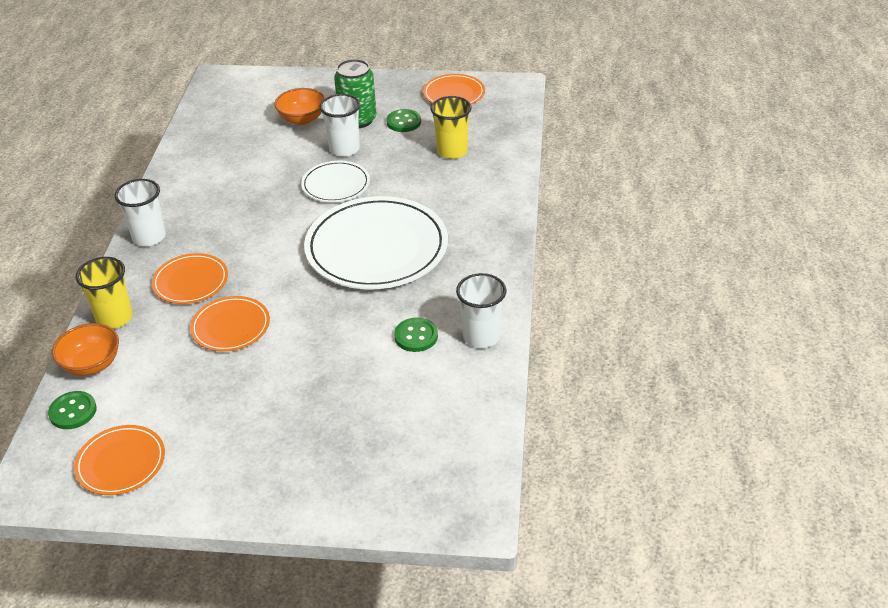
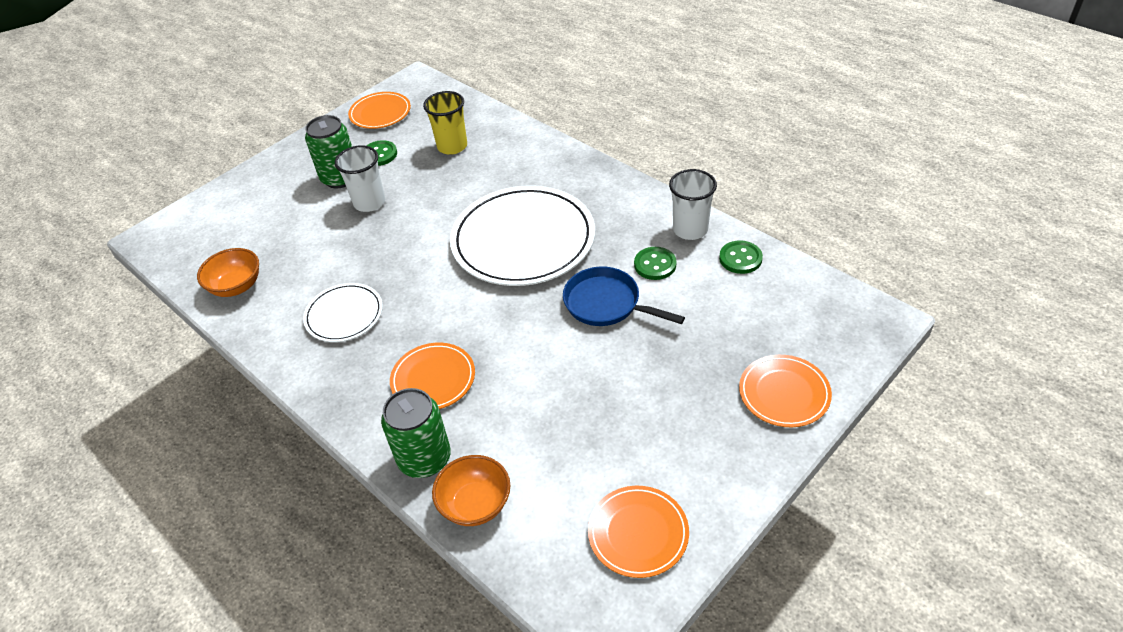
camera: 50 degrees left, 5 degrees up
green button [48,391,97,429] -> green button moved to [719,240,763,274]
yellow cup [76,257,133,329] -> green can [381,388,451,478]
white cup [115,179,166,246] -> none
orange plate [190,296,270,352] -> orange plate moved to [739,355,832,427]
orange bowl [274,88,325,125] -> orange bowl moved to [197,248,259,297]
white plate [301,161,370,202] -> white plate moved to [303,283,383,342]
none -> blue pan [563,267,685,326]

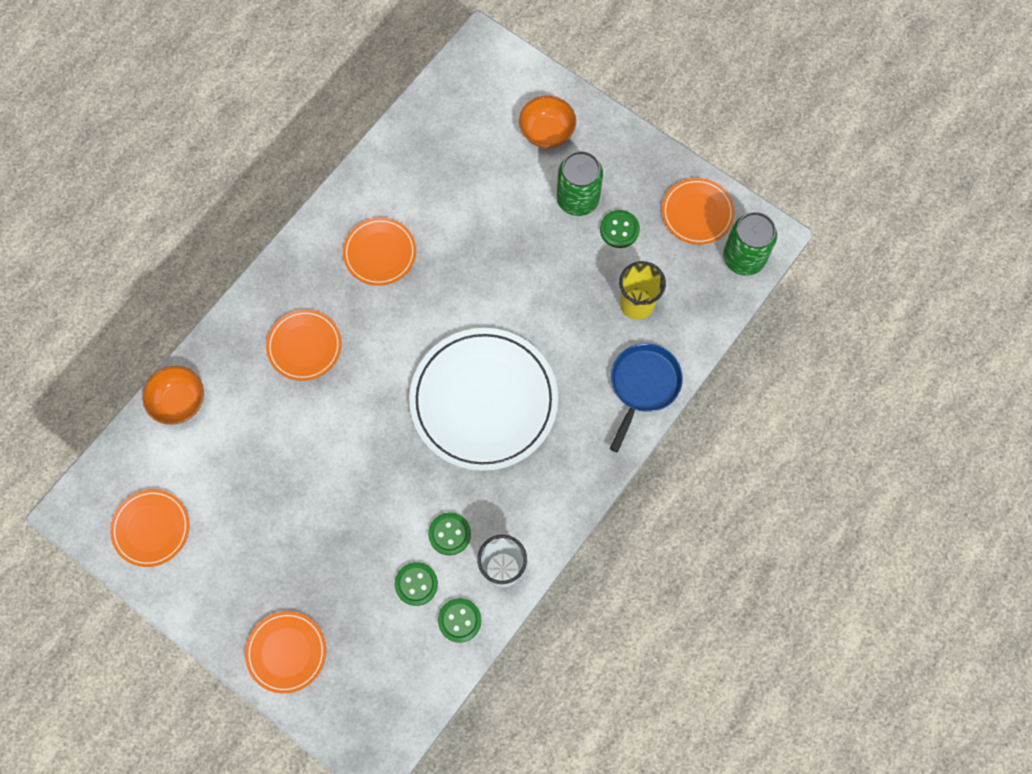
camera: 80 degrees right, 25 degrees up
orange bowl [197,248,259,297] -> orange bowl moved to [519,96,576,148]
white plate [303,283,383,342] -> orange plate [343,217,416,286]
white cup [335,145,385,212] -> none
green can [381,388,451,478] -> green can moved to [723,212,777,276]
blue pan [563,267,685,326] -> blue pan moved to [610,343,683,452]
none -> green button [395,562,438,606]

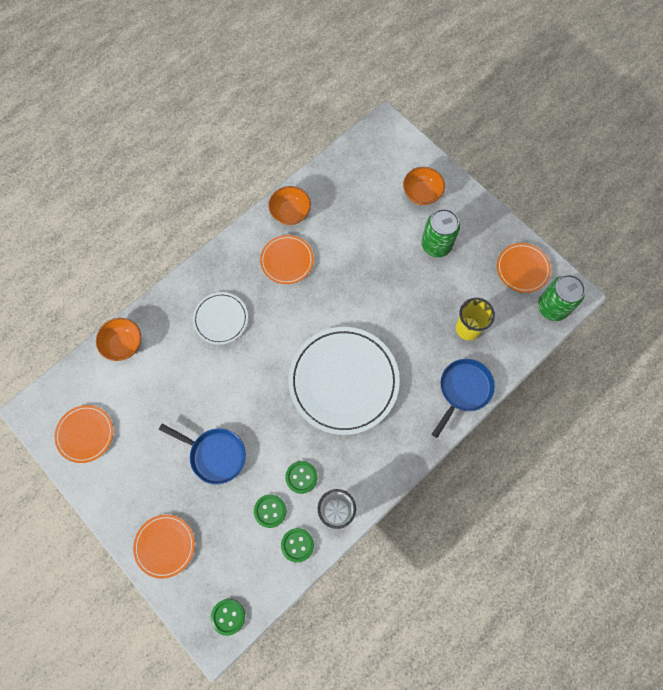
camera: 10 degrees right, 0 degrees up
orange plate [266,309,342,381] -> white plate [193,292,248,345]
green button [600,210,640,248] -> green button moved to [211,599,245,636]
none -> blue pan [159,424,246,485]
none -> orange bowl [268,186,311,225]

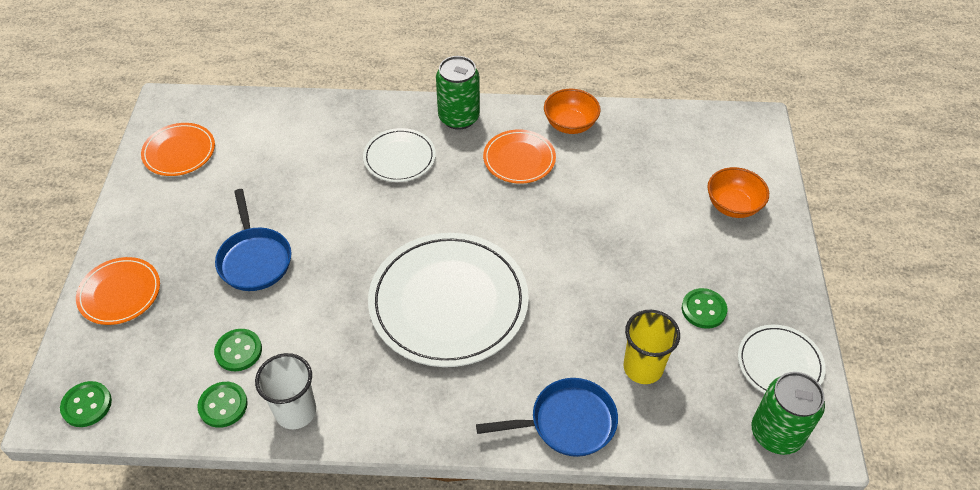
camera: 45 degrees right, 20 degrees down
orange bowl [96,318,141,361] -> none
green button [285,461,318,494] -> green button moved to [682,288,727,329]
green can [421,209,460,257] -> green can moved to [436,56,480,130]
orange plate [497,243,551,293] -> white plate [738,325,826,394]

